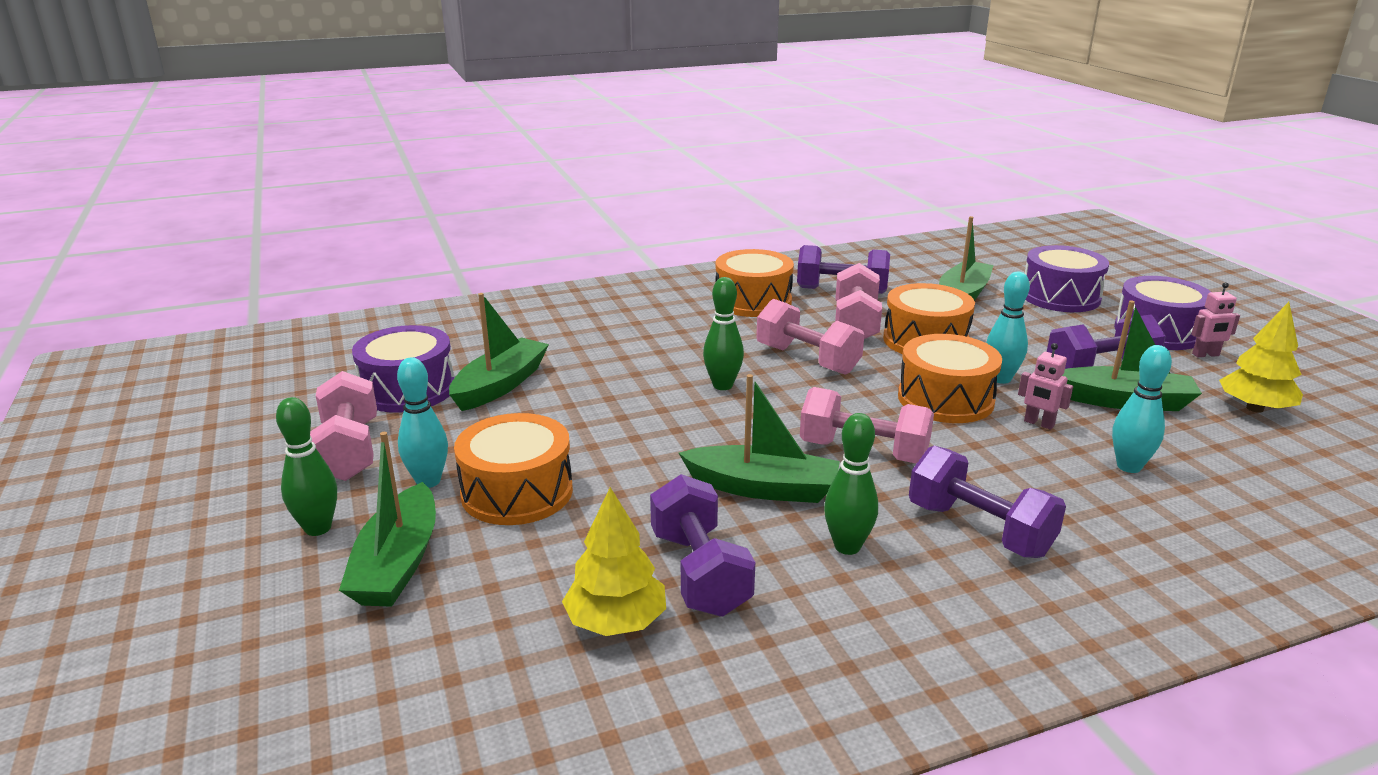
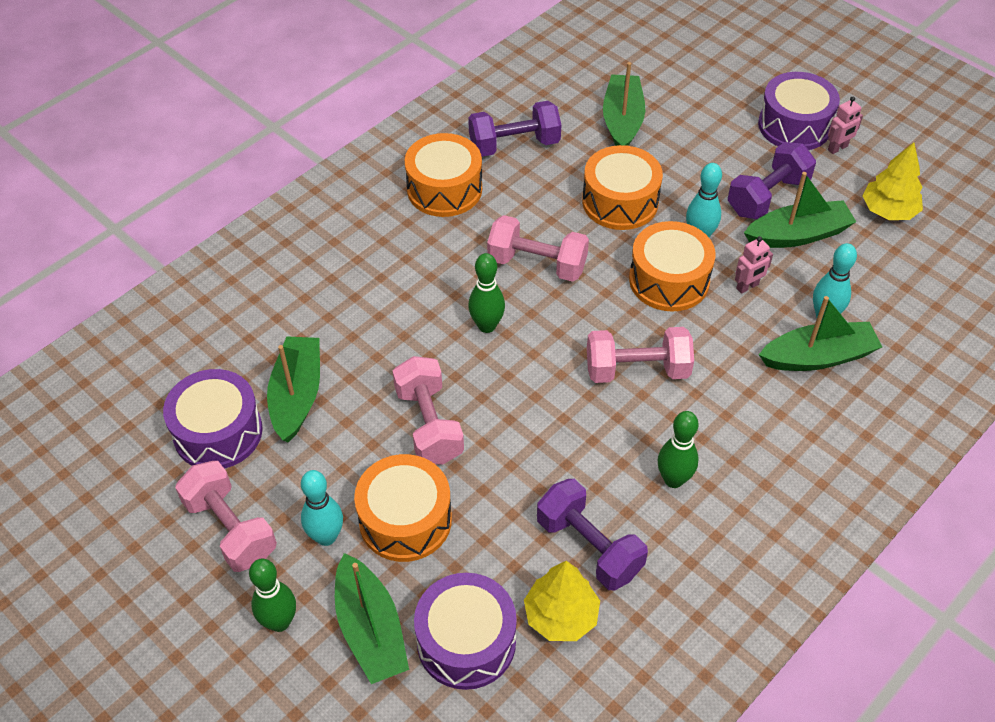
camera: 25 degrees left, 25 degrees up
green boat [679,374,840,503] -> green boat moved to [759,296,882,371]
pink dumbbell [835,263,882,339] -> pink dumbbell moved to [393,356,464,465]
purple dumbbell [909,446,1066,558] -> none
pink robot [1018,343,1073,430] -> pink robot turned 45 degrees counterclockwise [735,236,773,294]
purple drum [1025,245,1109,312] -> purple drum moved to [414,573,517,690]

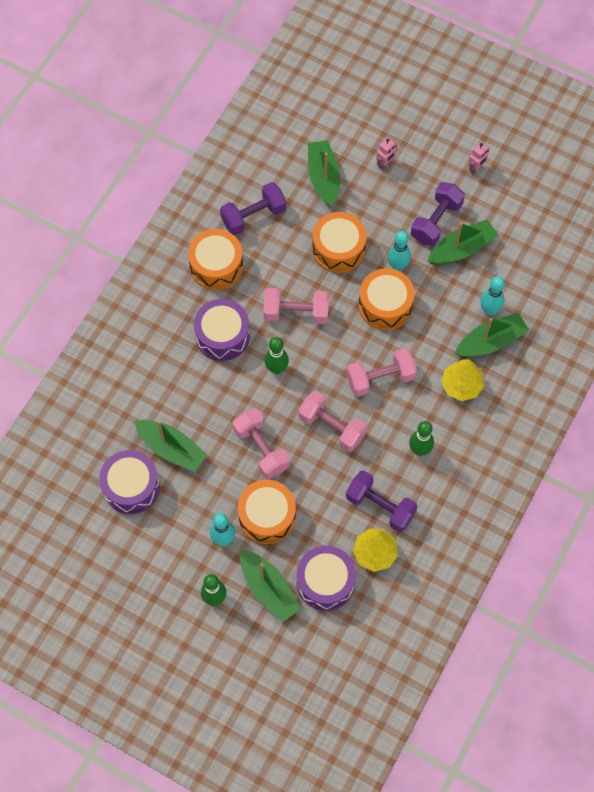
camera: 15 degrees left, 15 degrees up
pink dumbbell [175,461,277,572] -> pink dumbbell moved to [298,391,367,452]
green boat [267,336,320,442] -> green boat turned 135 degrees clockwise [134,420,207,472]
pink robot [735,236,773,294] -> pink robot moved to [376,137,397,170]
purple drum [758,72,840,150] -> purple drum moved to [194,299,250,361]
yellow tree [862,142,923,220] -> yellow tree moved to [441,359,484,401]

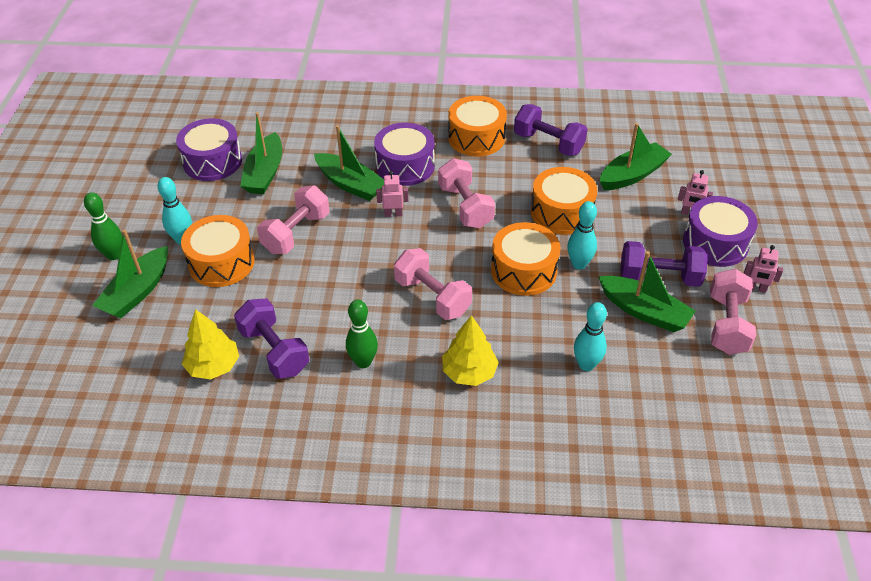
camera: 65 degrees right, 20 degrees down
green bowling pin [265,337,289,374] -> pink robot [376,171,409,217]
purple drum [297,546,356,611] -> purple drum moved to [683,196,758,267]
pink dumbbell [298,391,367,452] -> pink dumbbell moved to [710,269,756,355]
purple dumbbell [346,471,418,532] -> purple dumbbell turned 45 degrees counterclockwise [234,299,309,379]
green boat [455,313,529,357] -> green boat moved to [314,125,384,201]

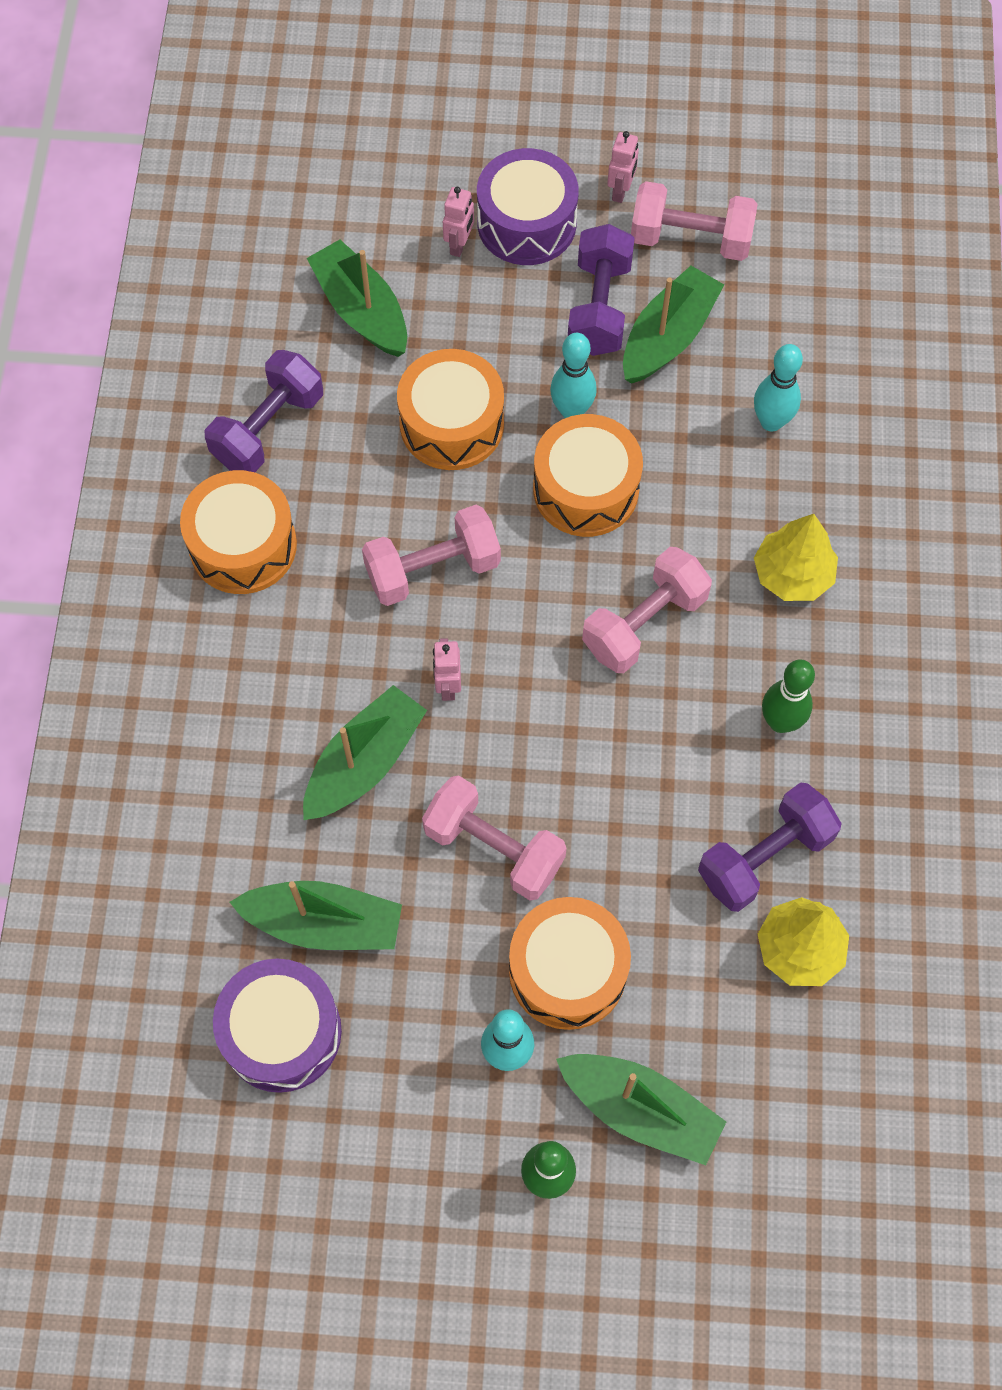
camera: 90 degrees left, 20 degrees up
purple drum [374,123,435,186] -> none

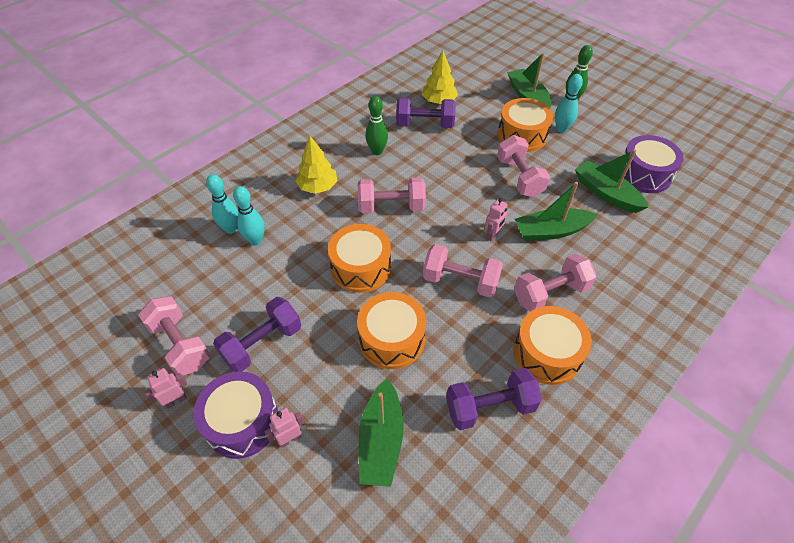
camera: 140 degrees left, 15 degrees down
turquoise bowling pin [550,333,597,418] -> turquoise bowling pin moved to [206,174,239,234]
green boat [623,266,724,384] -> none
none -> pink dumbbell [514,254,597,312]

